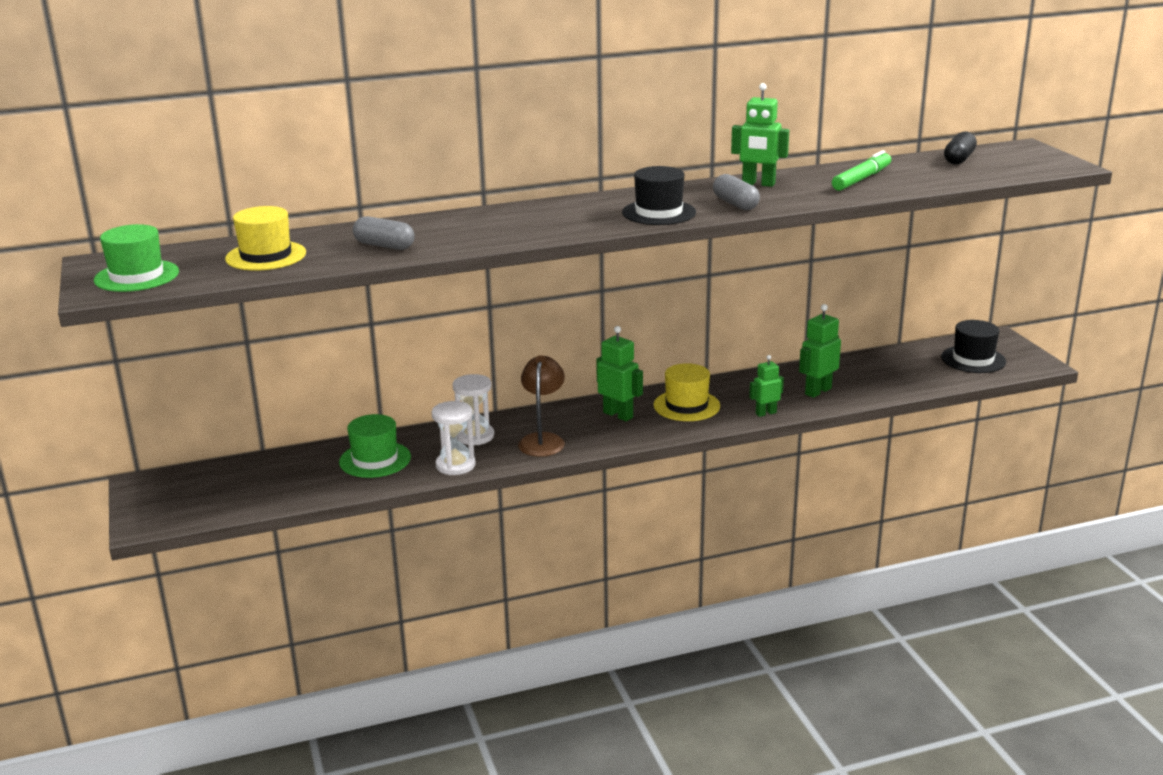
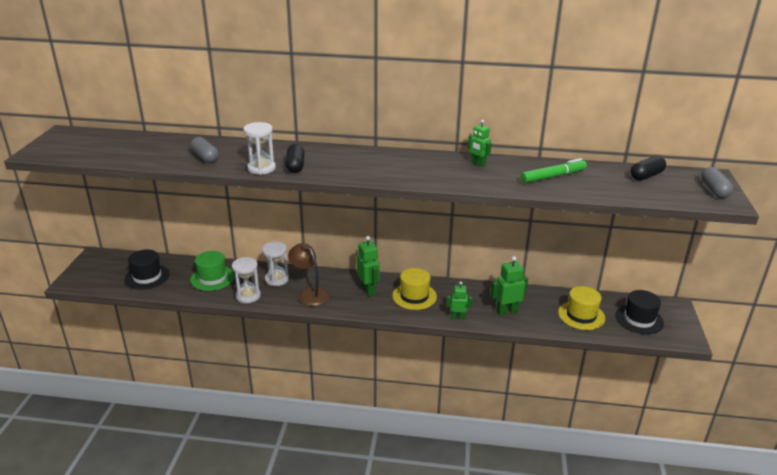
camera: 25 degrees right, 5 degrees up
green hat [94,224,179,292] -> none
yellow hat [225,206,306,271] -> yellow hat moved to [558,286,605,330]
brown lamp [518,355,565,457] -> brown lamp turned 75 degrees counterclockwise [288,243,329,306]
black hat [622,166,696,225] -> black hat moved to [125,250,170,290]
grey capsule [713,174,760,210] -> grey capsule moved to [701,167,733,198]
green robot [731,83,789,187] -> green robot [468,120,492,167], size x0.66
none -> white hourglass [243,122,276,175]
none -> black capsule [286,144,305,173]

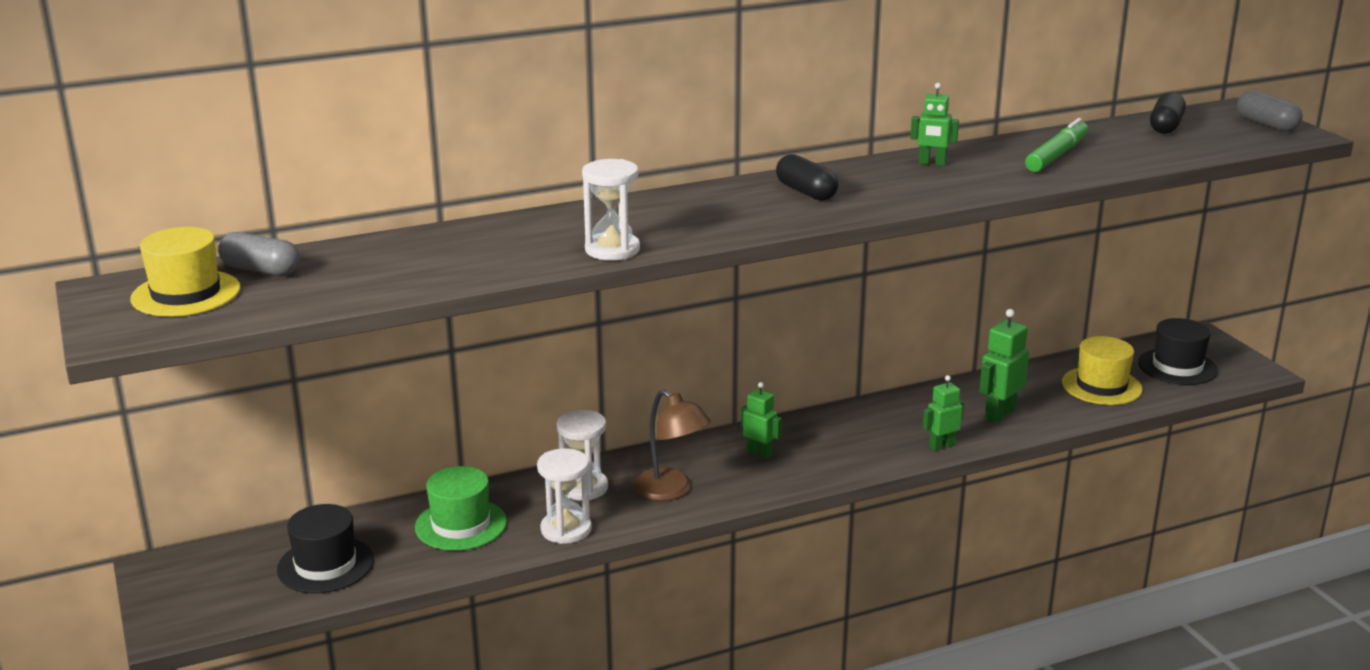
camera: 30 degrees left, 5 degrees down
grey capsule [190,137,219,163] -> grey capsule moved to [218,232,300,276]
black capsule [286,144,305,173] -> black capsule moved to [776,154,839,201]
brown lamp [288,243,329,306] -> brown lamp turned 150 degrees counterclockwise [633,390,711,501]
green robot [357,236,380,296] -> green robot [741,382,782,459], size x0.66
yellow hat [392,268,437,310] -> yellow hat moved to [131,227,240,317]

